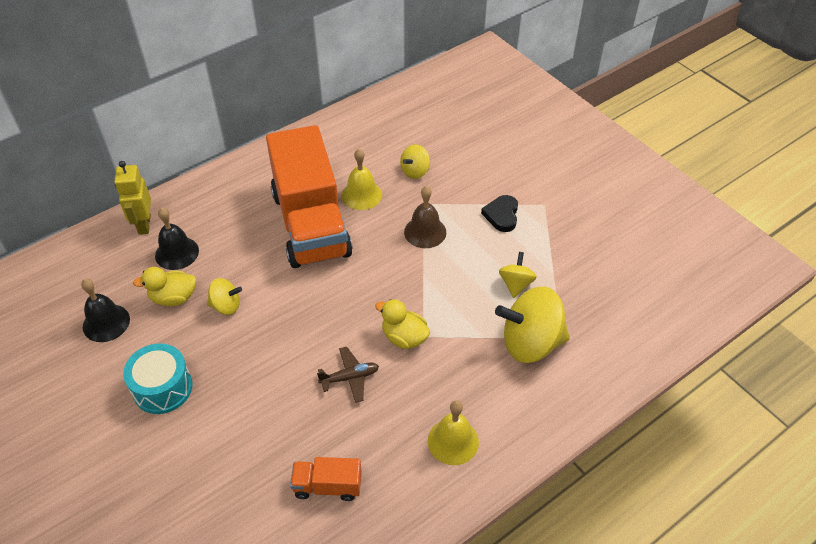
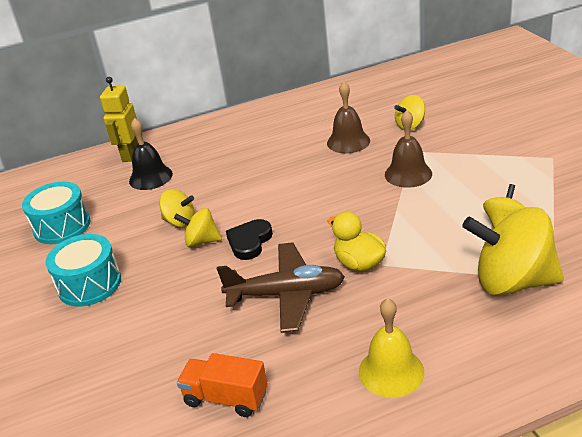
camera: 20 degrees right, 15 degrees down
black bell [81,279,130,342] -> turquoise drum [22,182,91,244]
yellow duck [133,267,196,306] -> none
orange truck [266,125,353,268] -> none
brown plane [317,347,379,403] -> brown plane [217,242,345,333], size x1.69
yellow bell [342,149,382,210] -> brown bell [327,81,370,153]
black heart [481,195,518,232] -> black heart moved to [226,219,273,260]
none -> yellow spinning top [174,208,222,247]

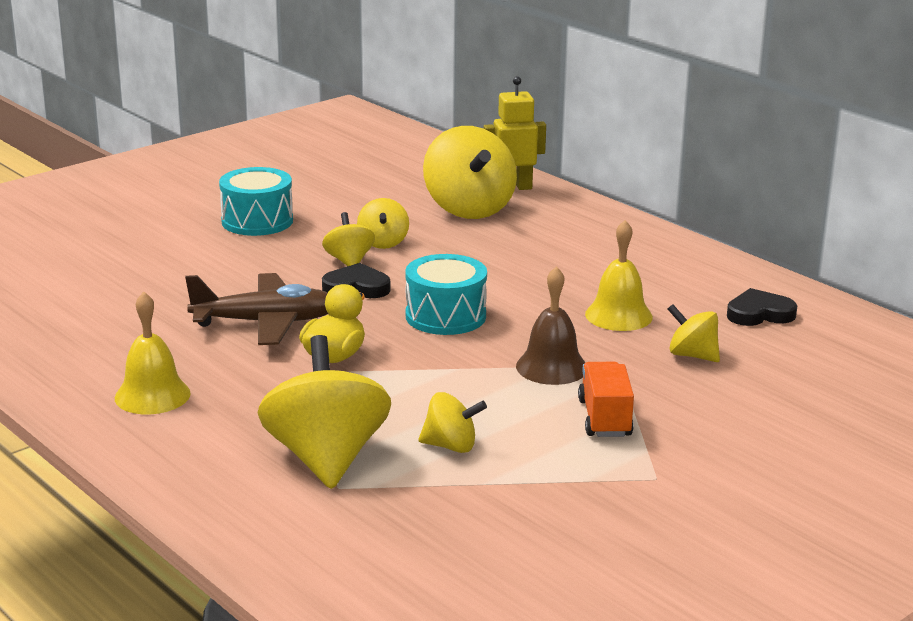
camera: 65 degrees right, 10 degrees down
turquoise drum [22,182,91,244] -> turquoise drum moved to [405,254,487,335]
black bell [129,118,173,190] -> yellow spinning top [423,126,517,219]
orange truck [177,353,268,417] -> orange truck moved to [578,362,634,437]
brown plane [217,242,345,333] -> brown plane turned 75 degrees counterclockwise [185,273,328,345]
brown bell [327,81,370,153] -> yellow bell [585,220,653,331]
none -> black heart [727,288,797,326]

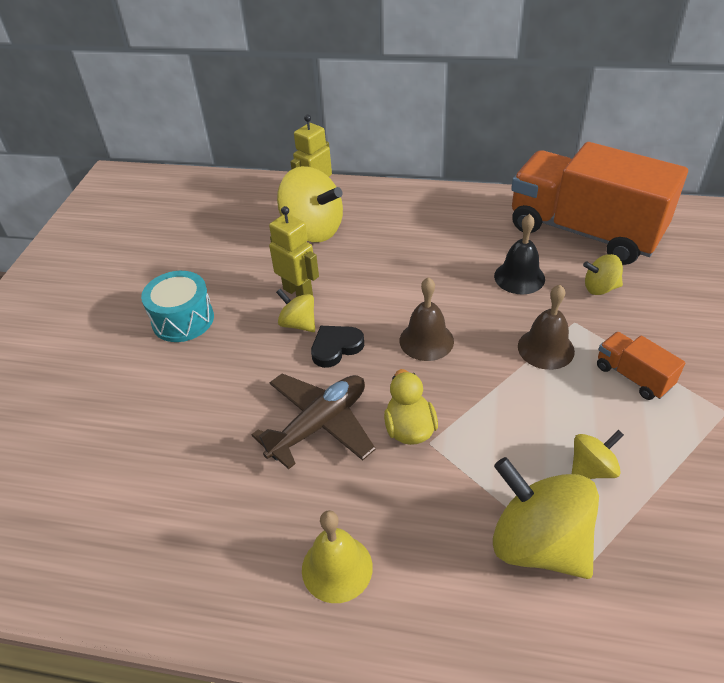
camera: 35 degrees left, 20 degrees up
yellow spinning top [357,198,409,249] -> yellow robot [269,206,319,297]
turquoise drum [405,254,487,335] -> brown bell [400,277,454,361]
yellow bell [585,220,653,331] -> black bell [494,214,545,294]
black heart [727,288,797,326] -> orange truck [511,142,688,265]

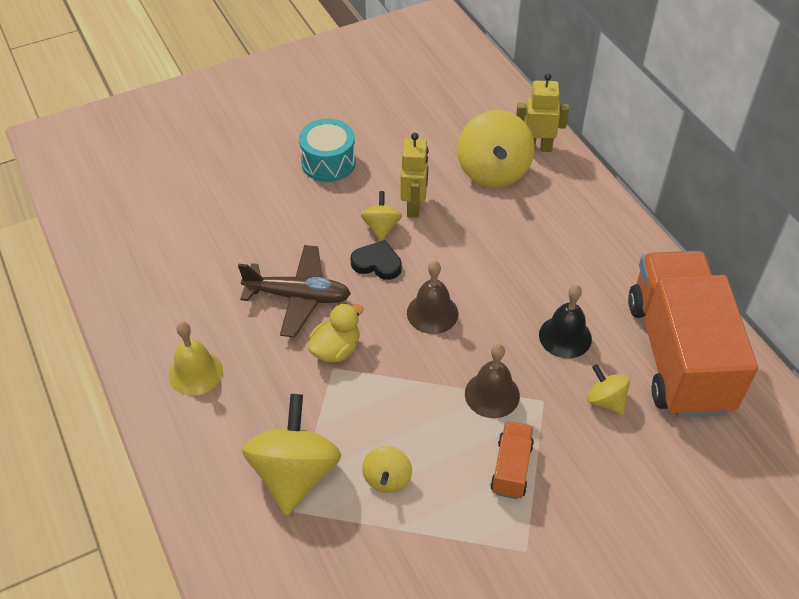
camera: 50 degrees right, 5 degrees up
yellow spinning top [572,430,624,479] -> yellow spinning top turned 75 degrees clockwise [362,446,412,493]

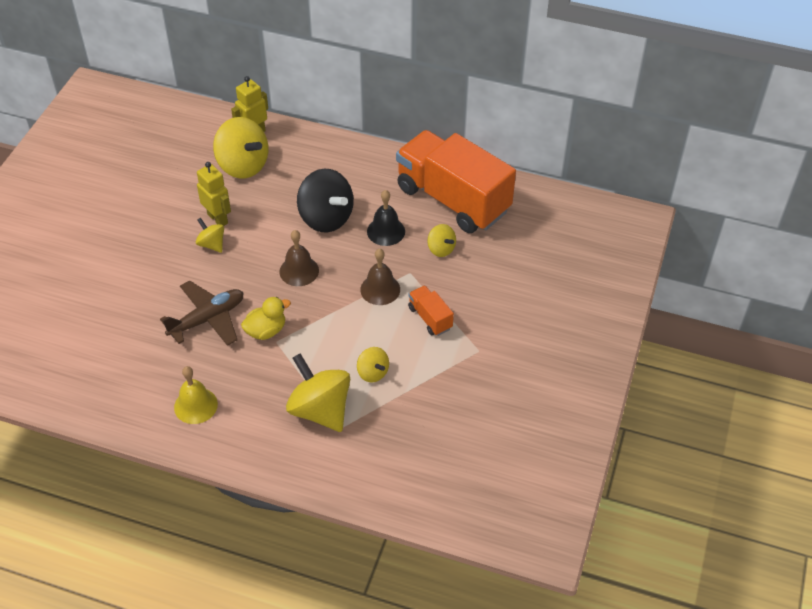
camera: 45 degrees left, 0 degrees up
turquoise drum [299,119,356,182] -> none
yellow duck [308,303,364,362] -> yellow duck turned 60 degrees clockwise [241,297,291,340]
black heart [350,240,402,280] -> none
yellow spinning top [587,364,630,415] -> yellow spinning top turned 135 degrees counterclockwise [427,224,456,257]
none -> black spinning top [297,169,354,232]

